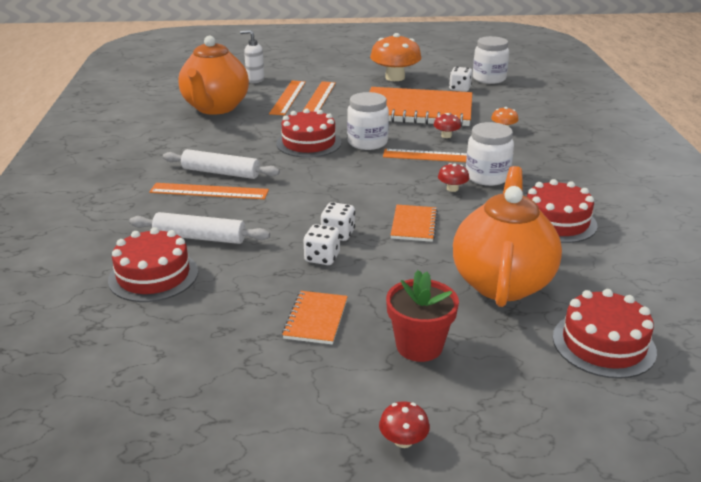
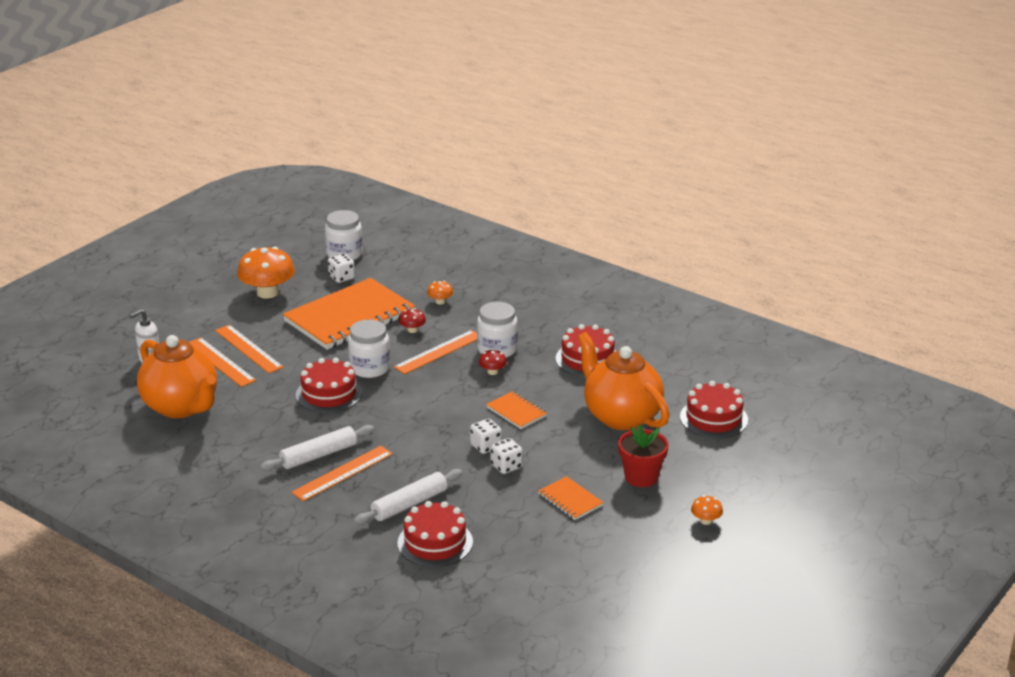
camera: 50 degrees left, 0 degrees up
red mushroom [379,401,430,448] -> orange mushroom [691,495,723,525]

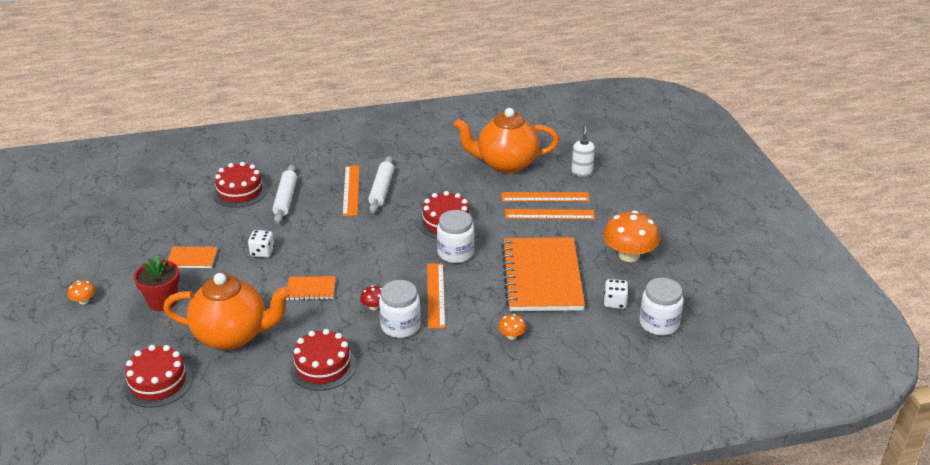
camera: 130 degrees right, 5 degrees up
red mushroom [399,308,426,333] -> none
white dice [470,419,502,454] -> none

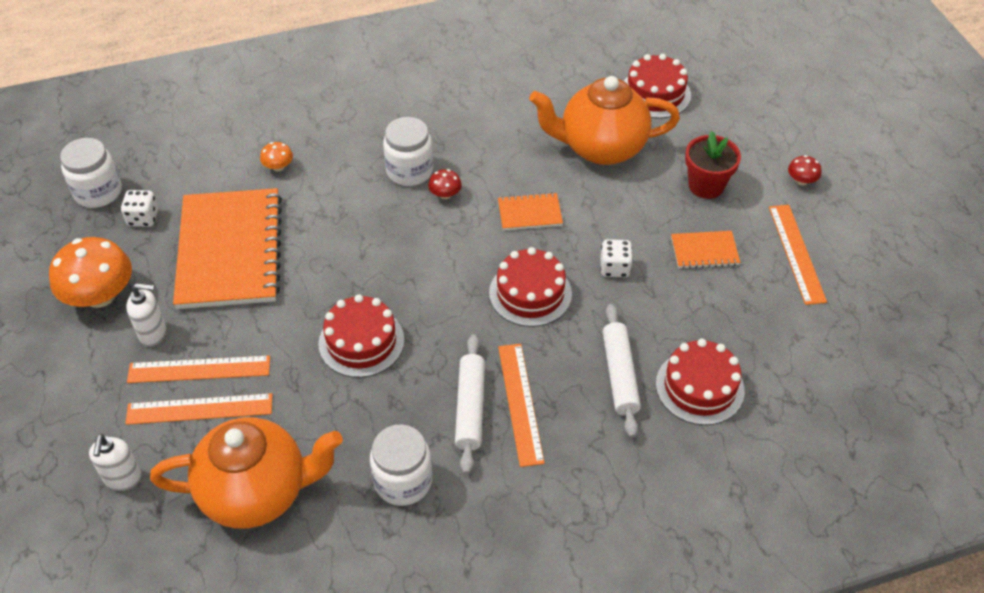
camera: 175 degrees right, 15 degrees up
orange mushroom [68,280,96,305] -> red mushroom [788,155,822,185]
red cake [289,329,357,391] -> red cake moved to [489,247,572,327]
orange ruler [427,263,445,329] -> orange ruler moved to [769,205,827,305]
white jar [437,210,474,263] -> white jar moved to [370,424,432,506]
none -> white soap dispenser [126,283,166,347]

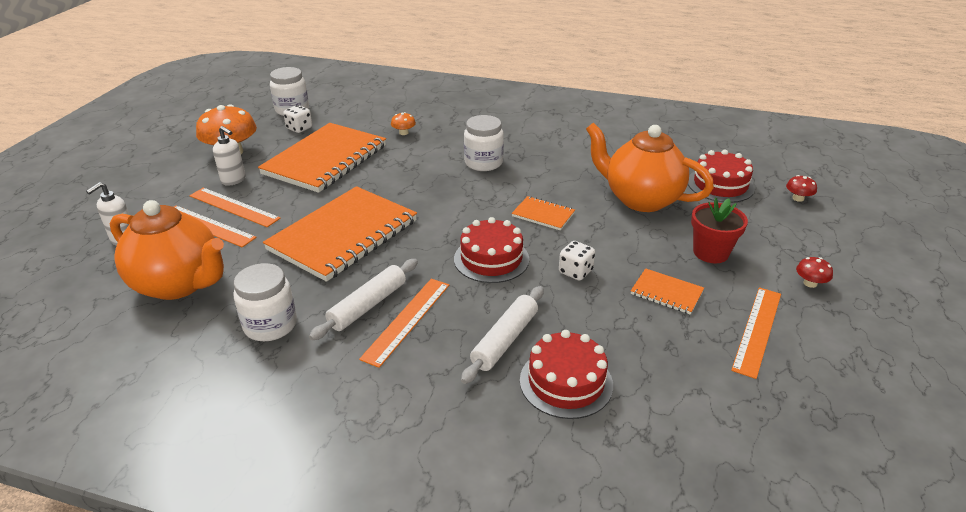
camera: 35 degrees right, 15 degrees down
red cake [318,294,404,378] -> orange notebook [263,186,417,282]
red mushroom [428,169,462,199] -> red mushroom moved to [786,175,817,202]

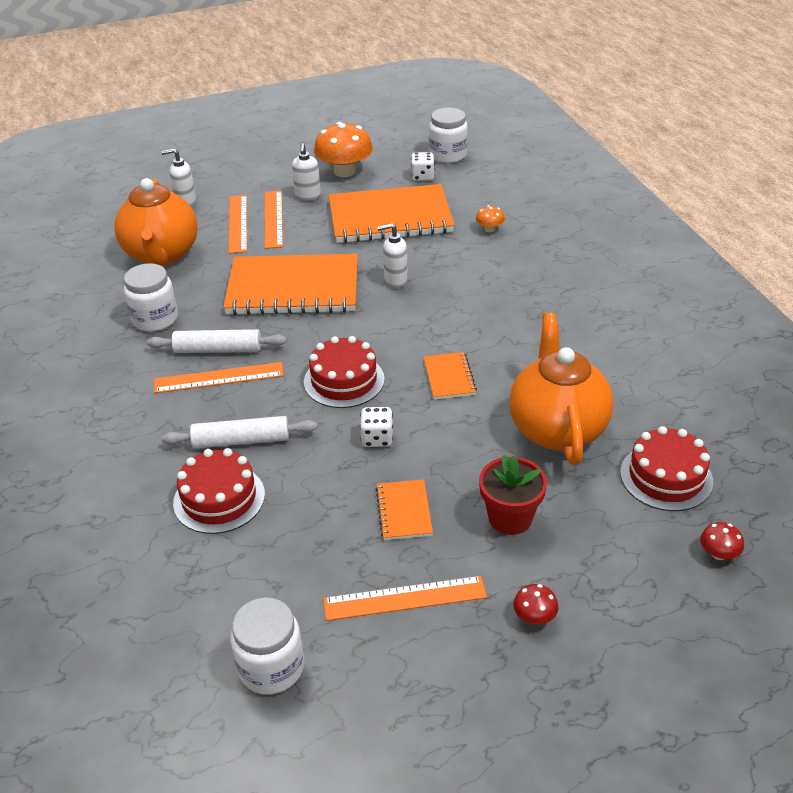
camera: 55 degrees right, 5 degrees up
white jar [464,115,504,171] -> white jar moved to [231,597,304,695]
none -> white soap dispenser [377,223,408,288]

